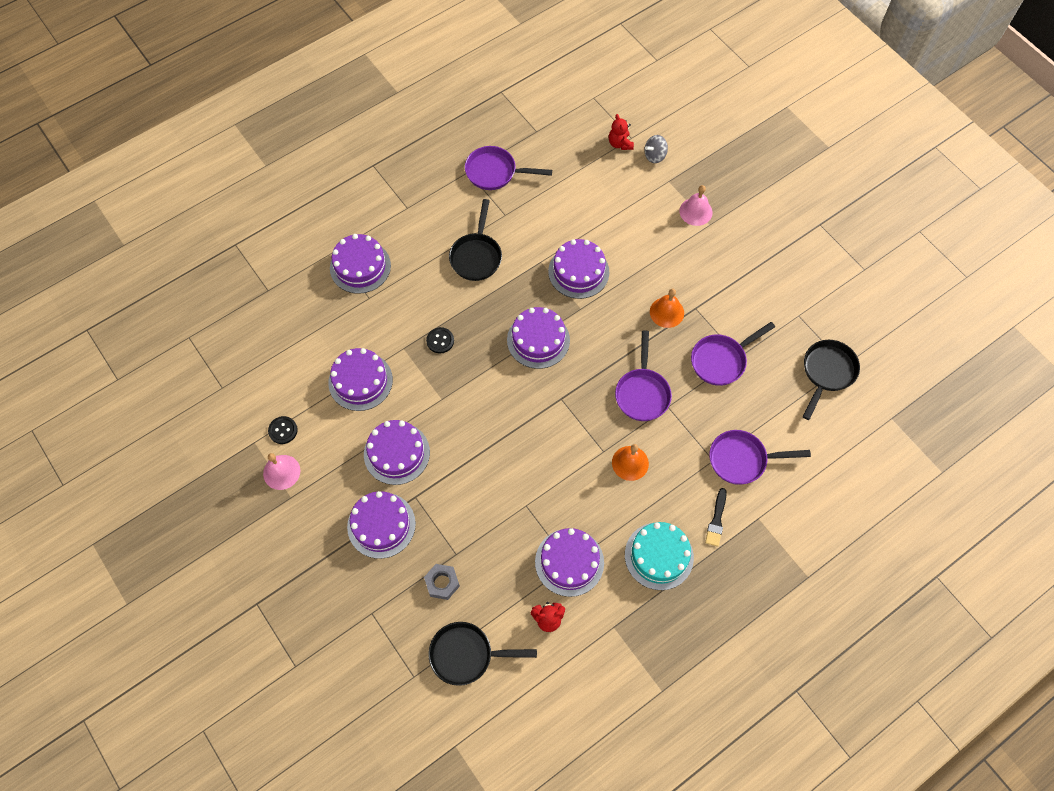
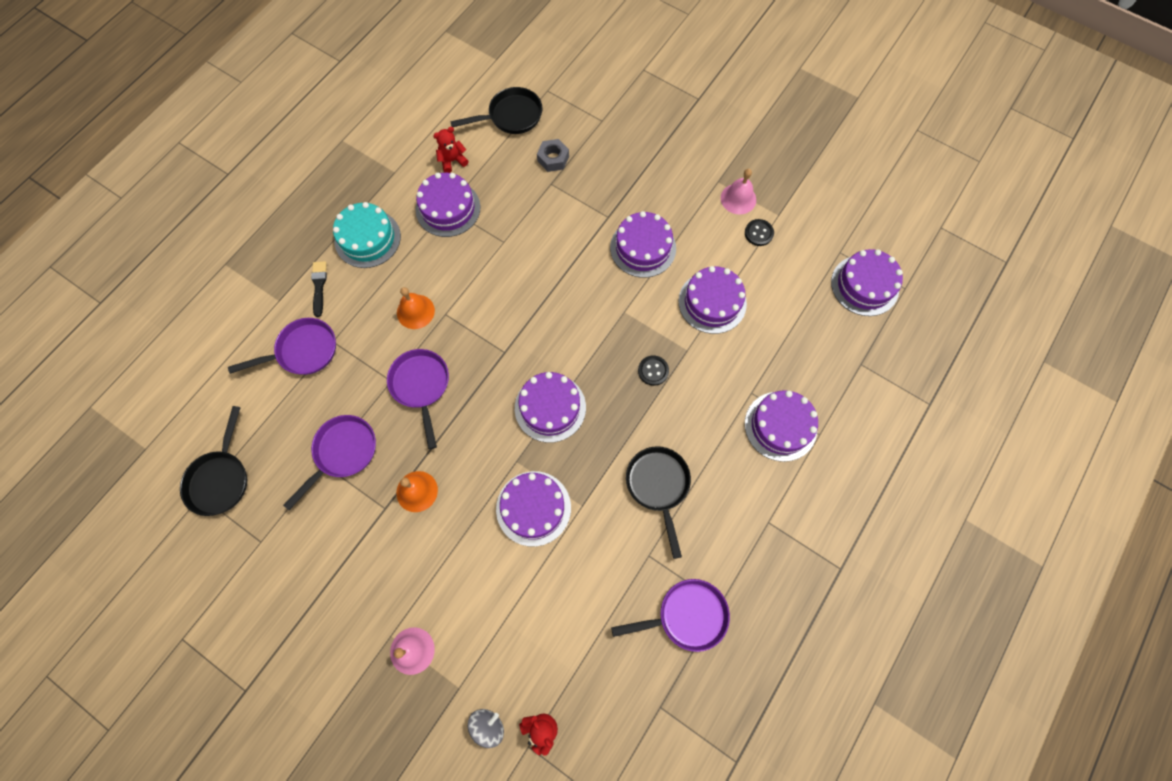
camera: 160 degrees right, 5 degrees up
purple cake [347,491,416,559] -> purple cake moved to [831,249,903,316]

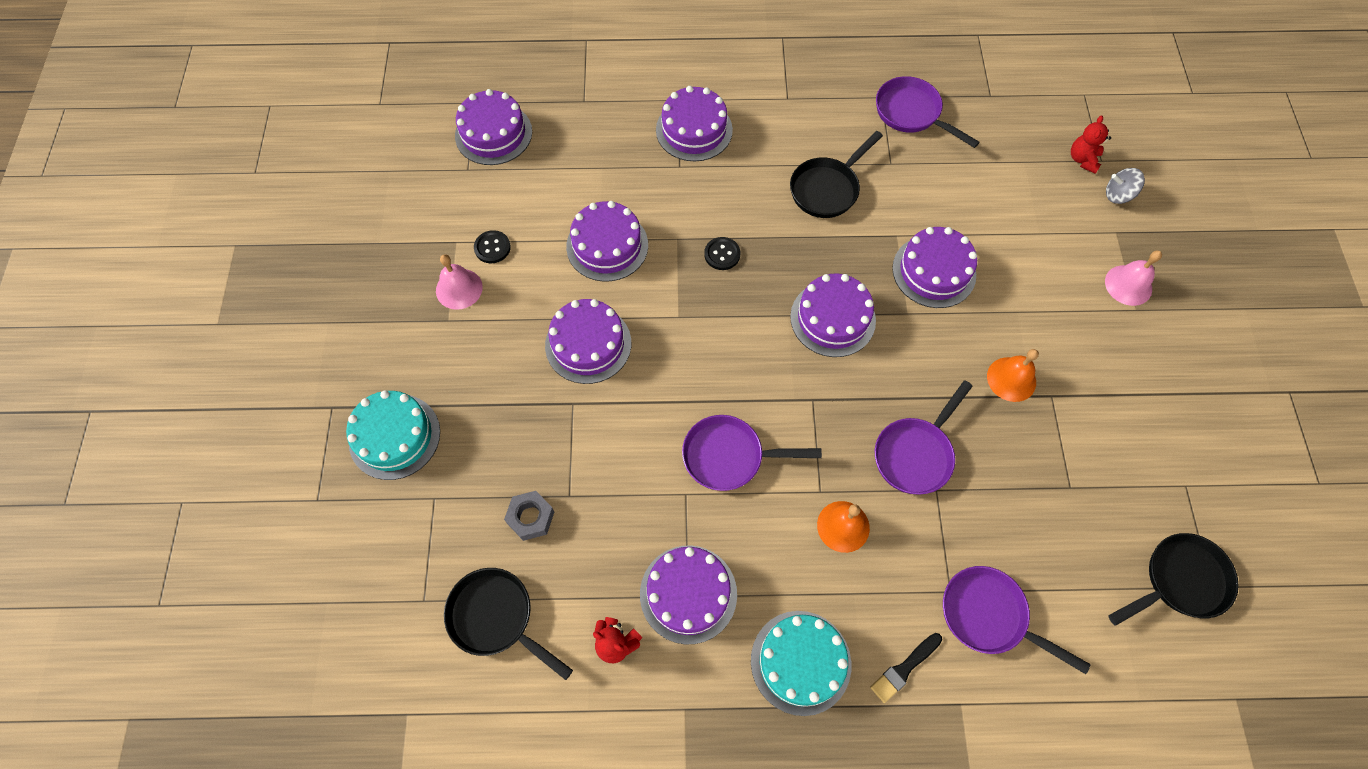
camera: 125 degrees left, 5 degrees down
purple pan [283,415,376,510] -> purple pan moved to [682,415,822,491]
none -> turquoise cake [346,390,440,480]

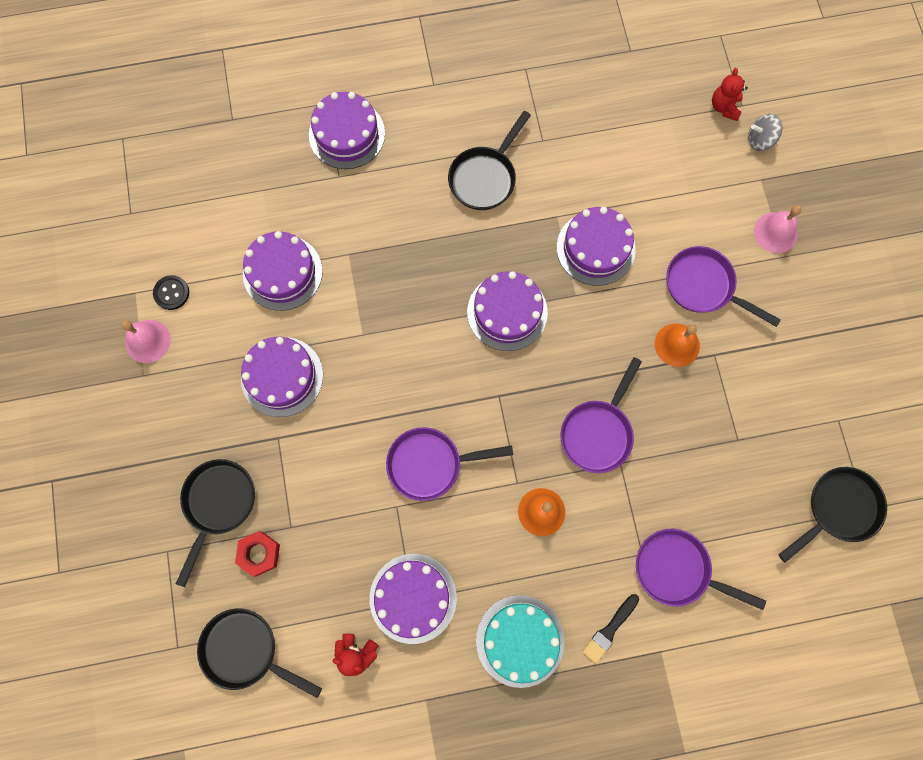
camera: 10 degrees left, 10 degrees up
turquoise cake [346,390,440,480] -> none
purple cake [455,89,532,165] -> none
grey nut [504,491,554,541] -> red nut [235,531,280,577]
black button [704,237,740,270] -> none
purple pan [876,76,980,148] -> purple pan moved to [666,246,781,327]
none -> black pan [176,459,255,587]

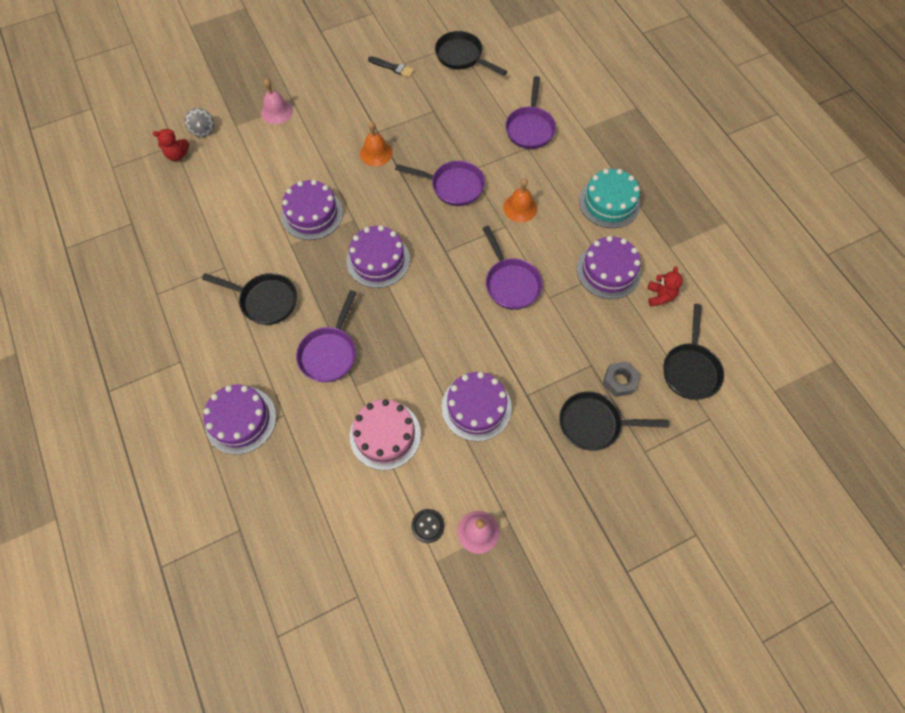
camera: 105 degrees left, 10 degrees down
red nut [235,531,280,577] -> grey nut [603,361,640,397]
purple cake [243,231,323,311] -> pink cake [350,399,421,470]
black brush [582,594,639,664] -> black brush moved to [368,56,414,78]
purple pan [666,246,781,327] -> purple pan moved to [296,290,357,382]

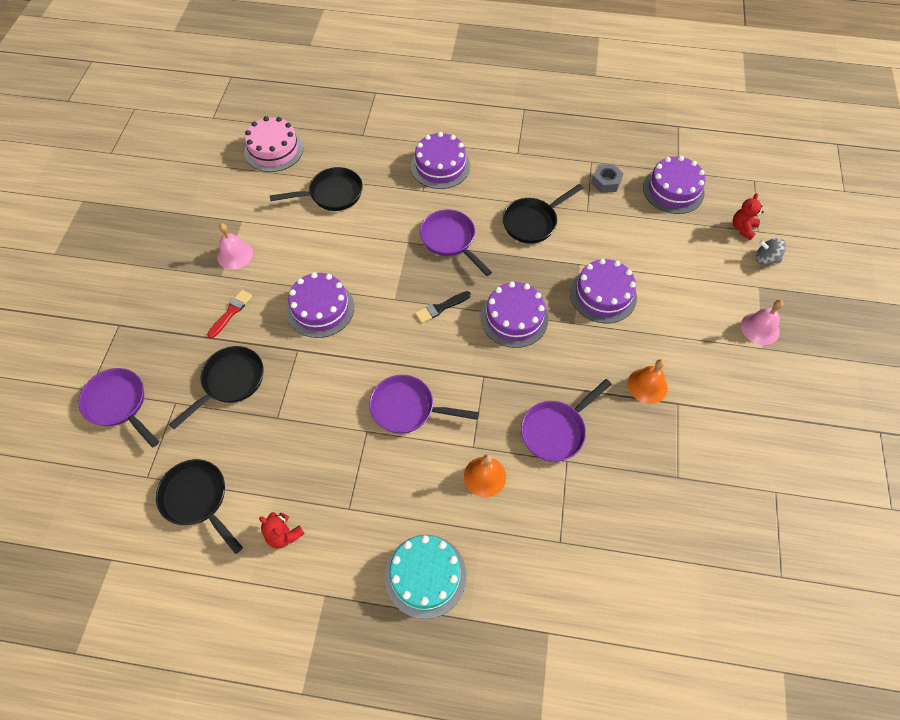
camera: 125 degrees right, 5 degrees down
pink cake [350,399,421,470] -> pink cake moved to [244,116,303,172]
black brush [368,56,414,78] -> black brush moved to [415,291,471,323]
black button [411,509,444,543] -> none
black pan [435,31,507,76] -> black pan moved to [269,167,363,211]
purple pan [505,76,556,149] -> purple pan moved to [78,368,159,447]
purple cake [577,236,641,299] -> purple cake moved to [643,156,705,214]
grey nut [603,361,640,397] -> grey nut moved to [591,164,624,193]
none -> red brush [207,290,252,338]

